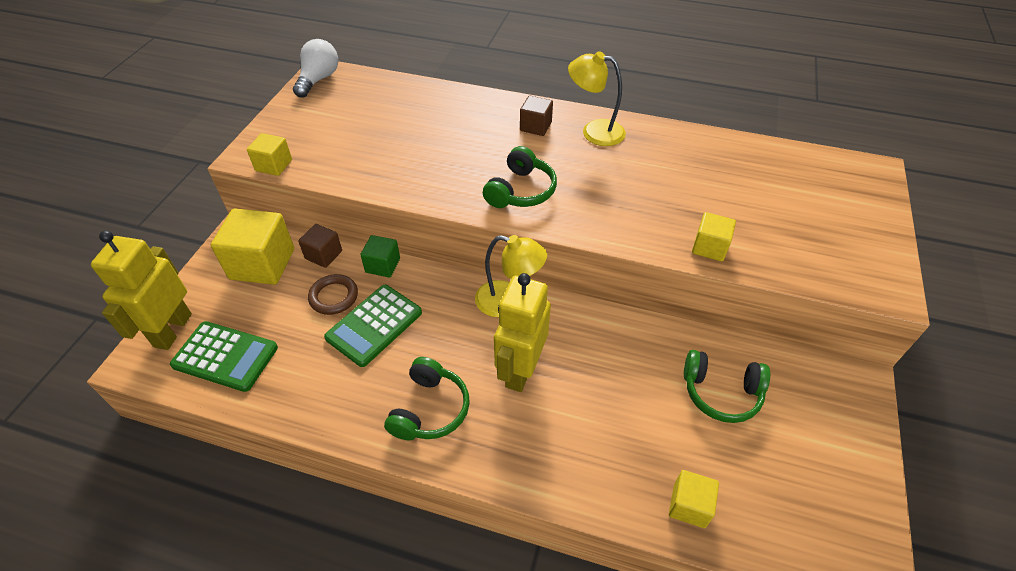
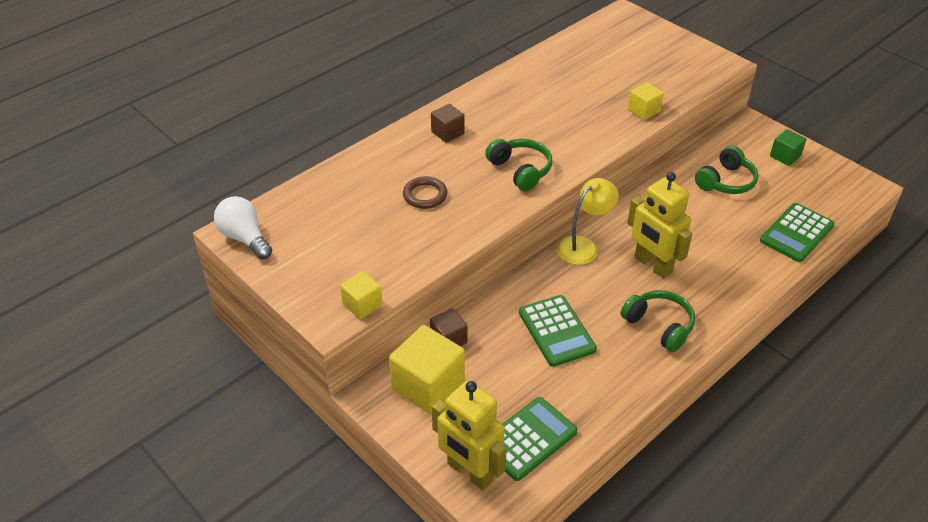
camera: 60 degrees left, 5 degrees down
brown ring [308,274,358,315] -> brown ring moved to [403,176,447,209]
green cube [360,235,400,277] -> green cube moved to [770,129,806,166]
yellow lamp [568,51,626,146] -> none
yellow cube [669,470,719,528] -> green calculator [760,203,835,262]

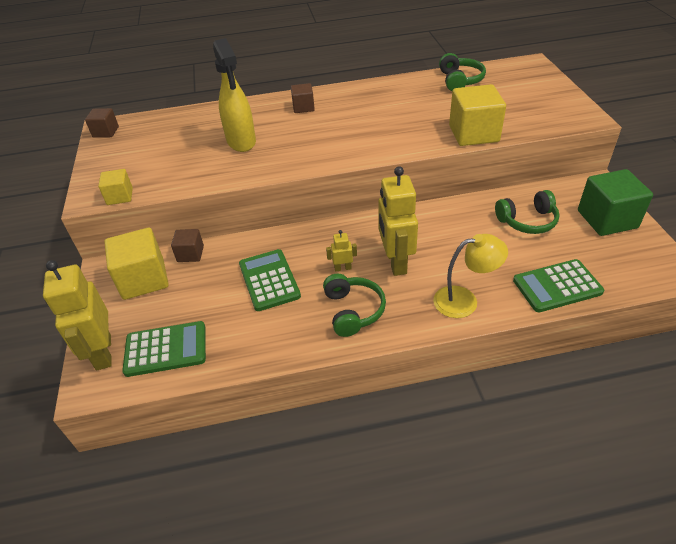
camera: 35 degrees right, 0 degrees up
white light bulb [214,196,272,259] -> brown cube [85,108,119,138]
brown ring [403,176,447,209] -> yellow spray bottle [213,38,256,152]
green headphones [485,139,552,191] -> green headphones moved to [439,53,486,91]
green calculator [519,295,597,367] -> green calculator turned 150 degrees clockwise [239,249,301,311]
yellow lamp [557,178,619,265] -> yellow lamp moved to [433,234,508,318]
yellow cube [628,82,664,120] -> yellow cube [449,84,506,146], size x1.84
green cube [770,129,806,166] -> green cube [578,169,653,236], size x1.84
none -> yellow robot [326,230,357,272]

